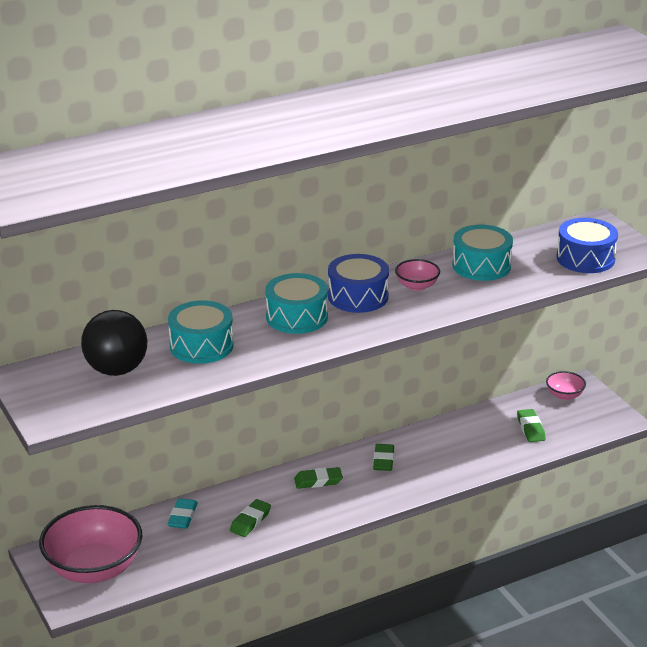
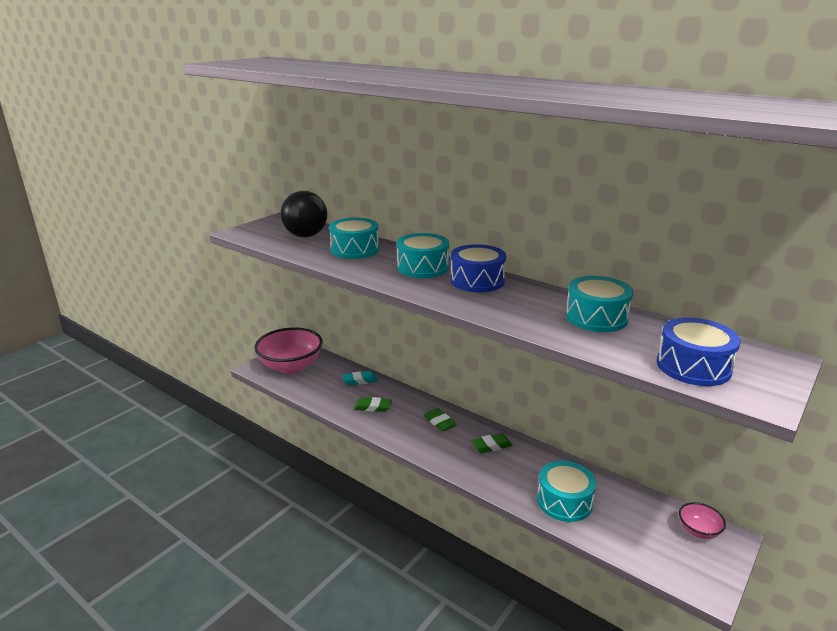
camera: 65 degrees right, 5 degrees down
pink bowl [395,259,440,291] -> none
green eraser [517,409,545,442] -> none
none -> turquoise drum [537,461,597,522]

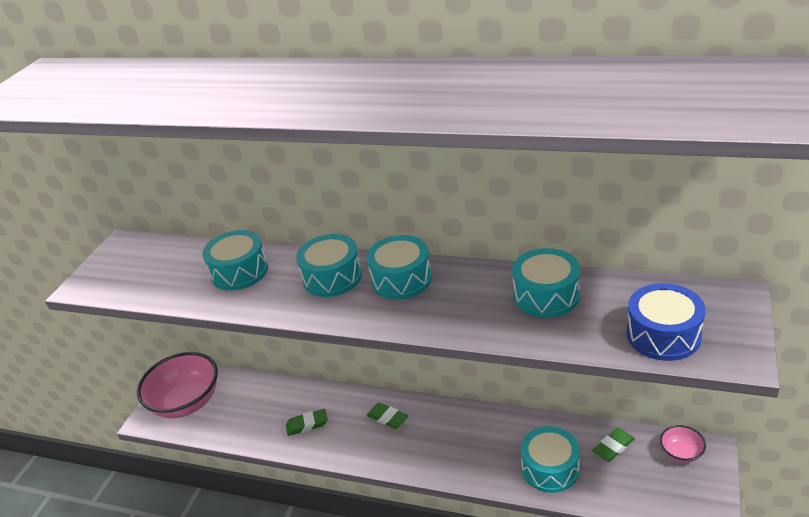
camera: 15 degrees left, 10 degrees up
black ball [281,191,327,237] -> none
turquoise eraser [342,371,378,386] -> none
blue drum [450,244,506,292] -> turquoise drum [366,235,432,300]
green eraser [471,433,513,453] -> green eraser moved to [592,428,635,462]

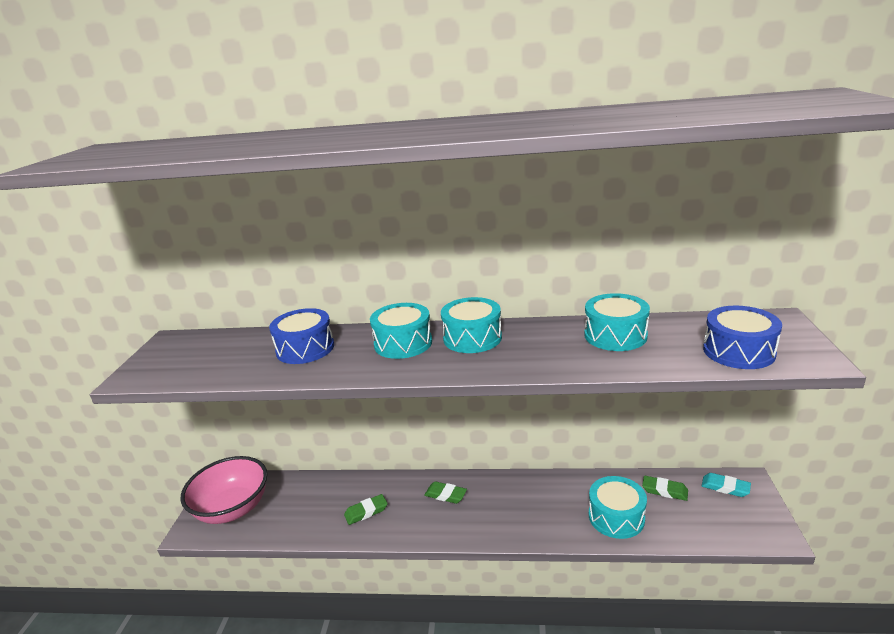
camera: 15 degrees left, 10 degrees down
turquoise drum [202,230,268,291] -> blue drum [269,308,334,364]
green eraser [592,428,635,462] -> green eraser turned 75 degrees clockwise [642,476,688,501]
pink bowl [660,425,706,463] -> turquoise eraser [702,473,751,497]

